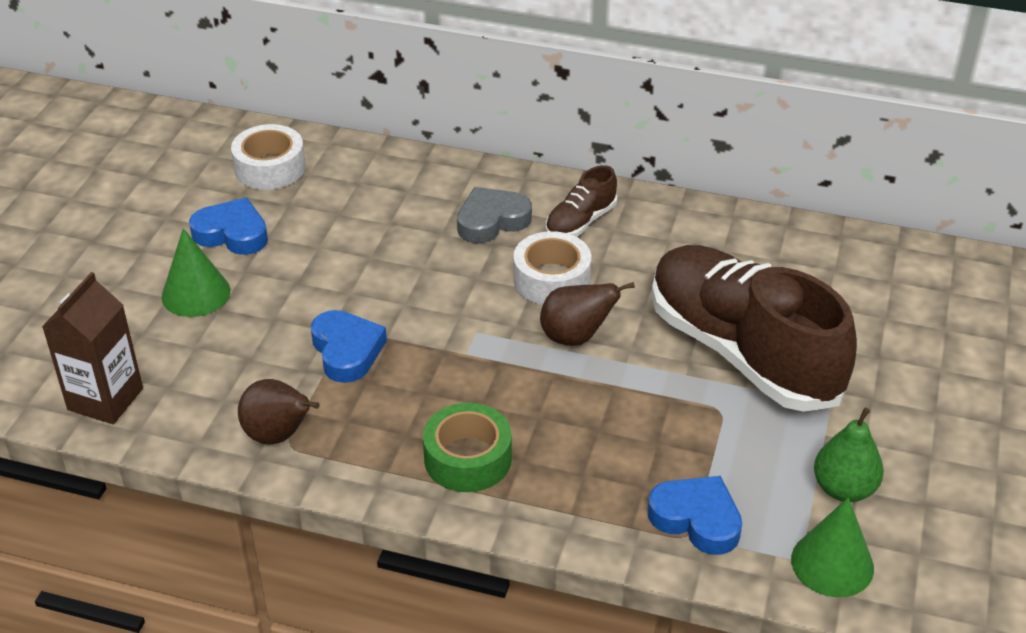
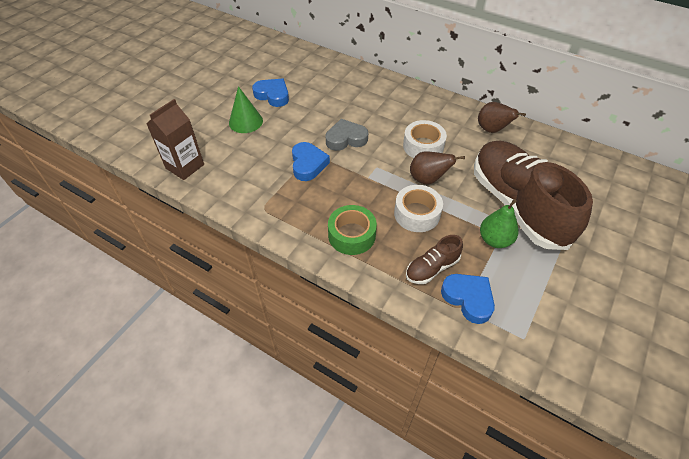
camera: 15 degrees right, 10 degrees up
white tape [231,124,306,190] -> white tape moved to [394,185,443,232]
brown pear [238,379,320,445] -> brown pear moved to [478,102,526,133]
grey heart [457,187,532,243] -> grey heart moved to [326,119,368,151]
brown shoe [546,165,617,237] -> brown shoe moved to [406,235,463,284]
green cone [791,497,874,597] -> none
green pear [814,408,884,502] -> green pear moved to [480,199,519,248]

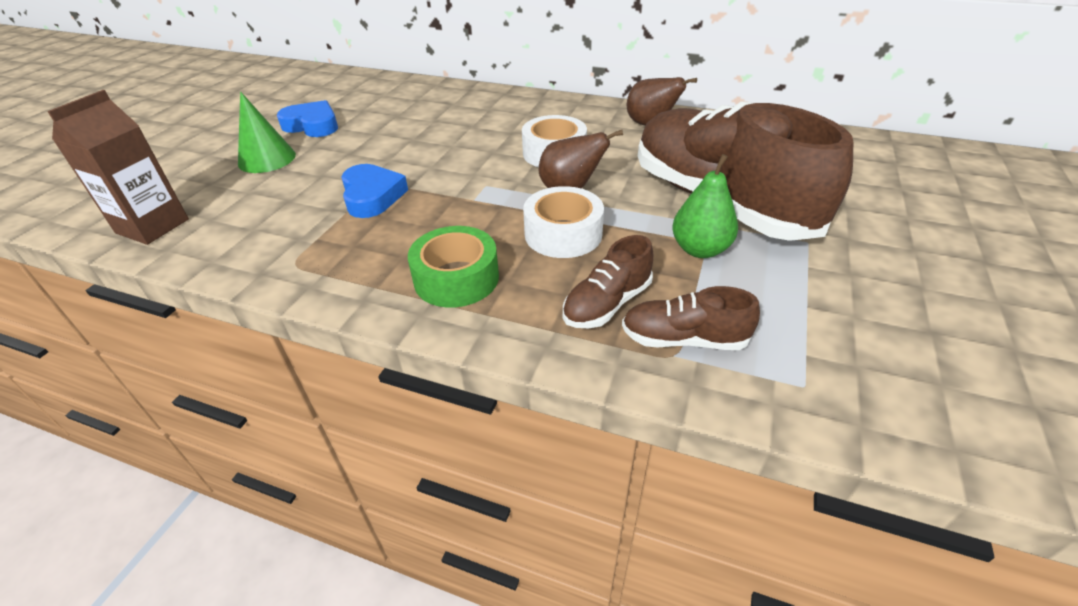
camera: 10 degrees left, 10 degrees down
grey heart [326,119,368,151] -> none
blue heart [441,274,495,324] -> brown shoe [622,286,760,350]

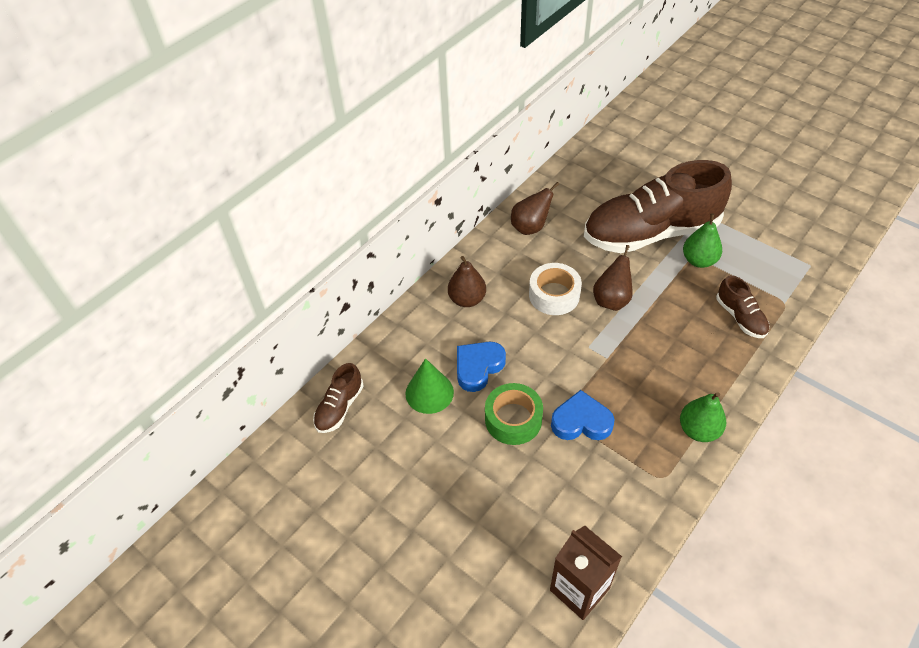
camera: 70 degrees left, 10 degrees up
green cone [238,92,296,173] -> green cone moved to [405,358,454,414]
blue heart [277,100,338,137] -> blue heart moved to [457,342,506,392]
green tape [408,226,499,308] -> green tape moved to [485,383,543,445]
white tape [523,186,604,258] -> none
brown shoe [622,286,760,350] -> brown shoe moved to [313,363,364,433]
none -> brown pear [448,256,486,307]
none -> green pear [680,392,726,442]

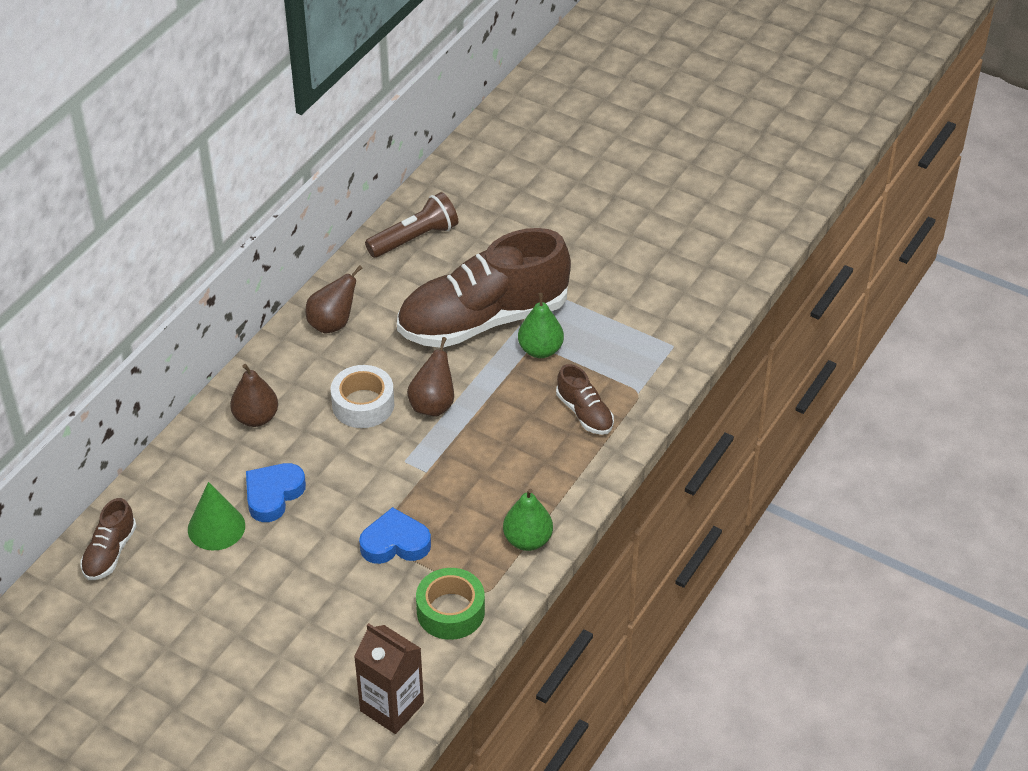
camera: 10 degrees left, 5 degrees down
green tape [485,383,543,445] -> green tape moved to [416,568,485,640]
none -> brown flashlight [365,192,458,258]

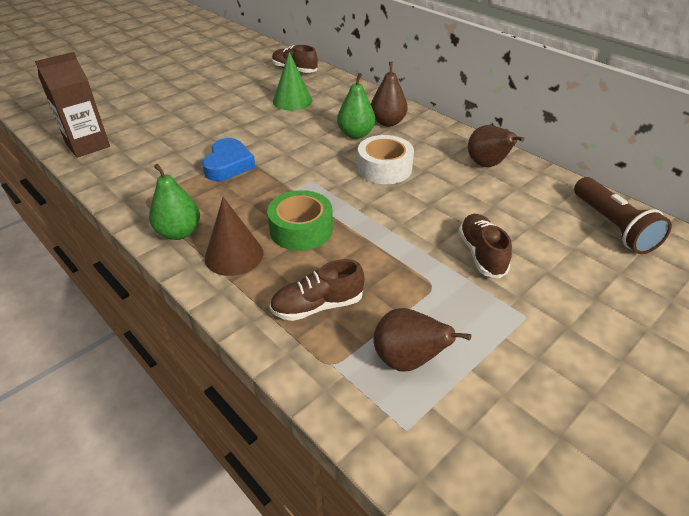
camera: 105 degrees right, 5 degrees down
blue heart [246,463,306,522] -> none
brown shoe [397,228,571,348] -> brown shoe [459,214,512,279], size x0.43
brown pear [407,337,454,417] -> brown pear moved to [373,308,472,372]
green tape [416,568,485,640] -> green tape moved to [267,190,333,251]
green pear [518,293,564,358] -> green pear moved to [337,73,375,139]
none -> brown cone [205,197,263,276]

